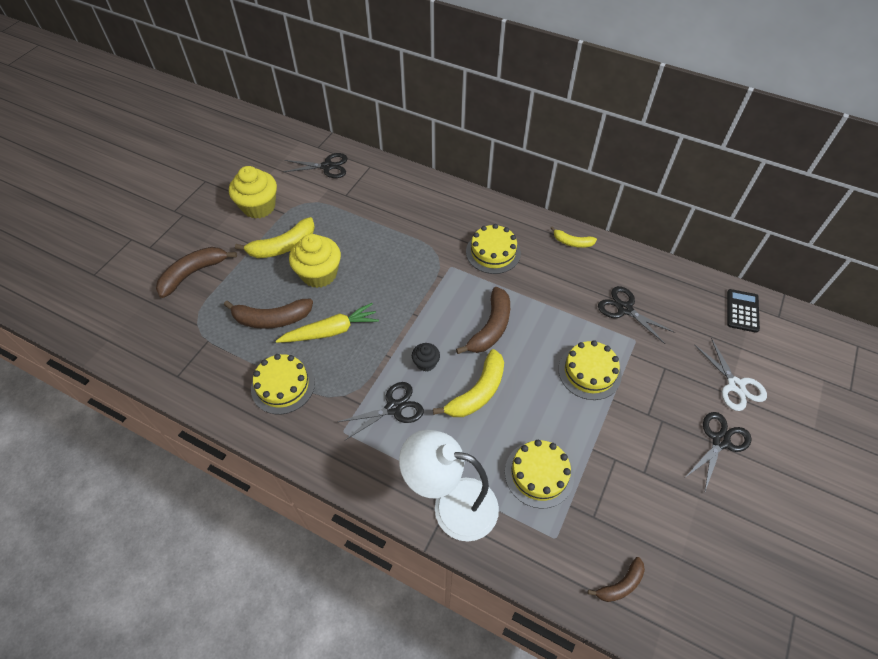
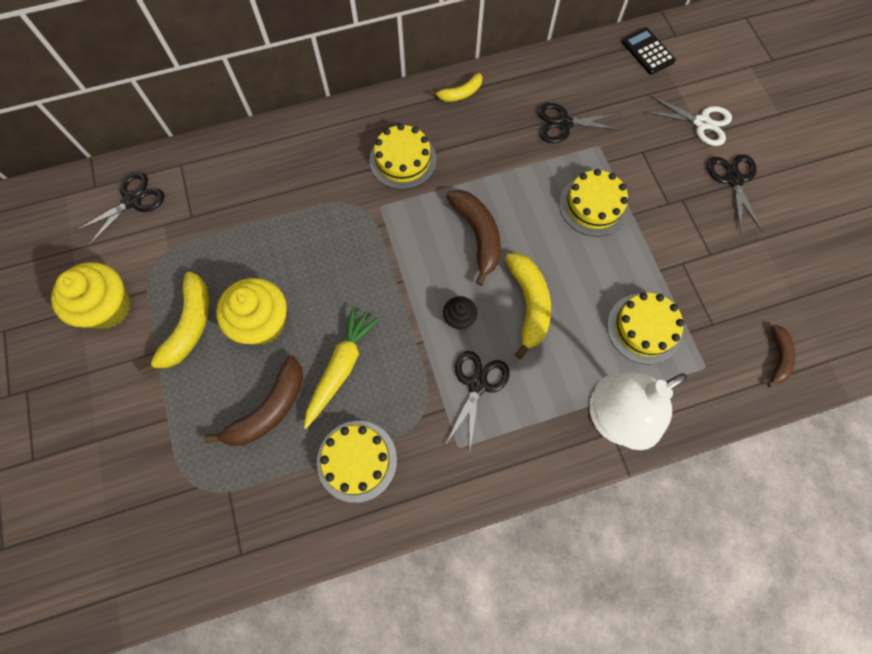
camera: 45 degrees left, 15 degrees up
brown banana [156,247,237,298] -> none

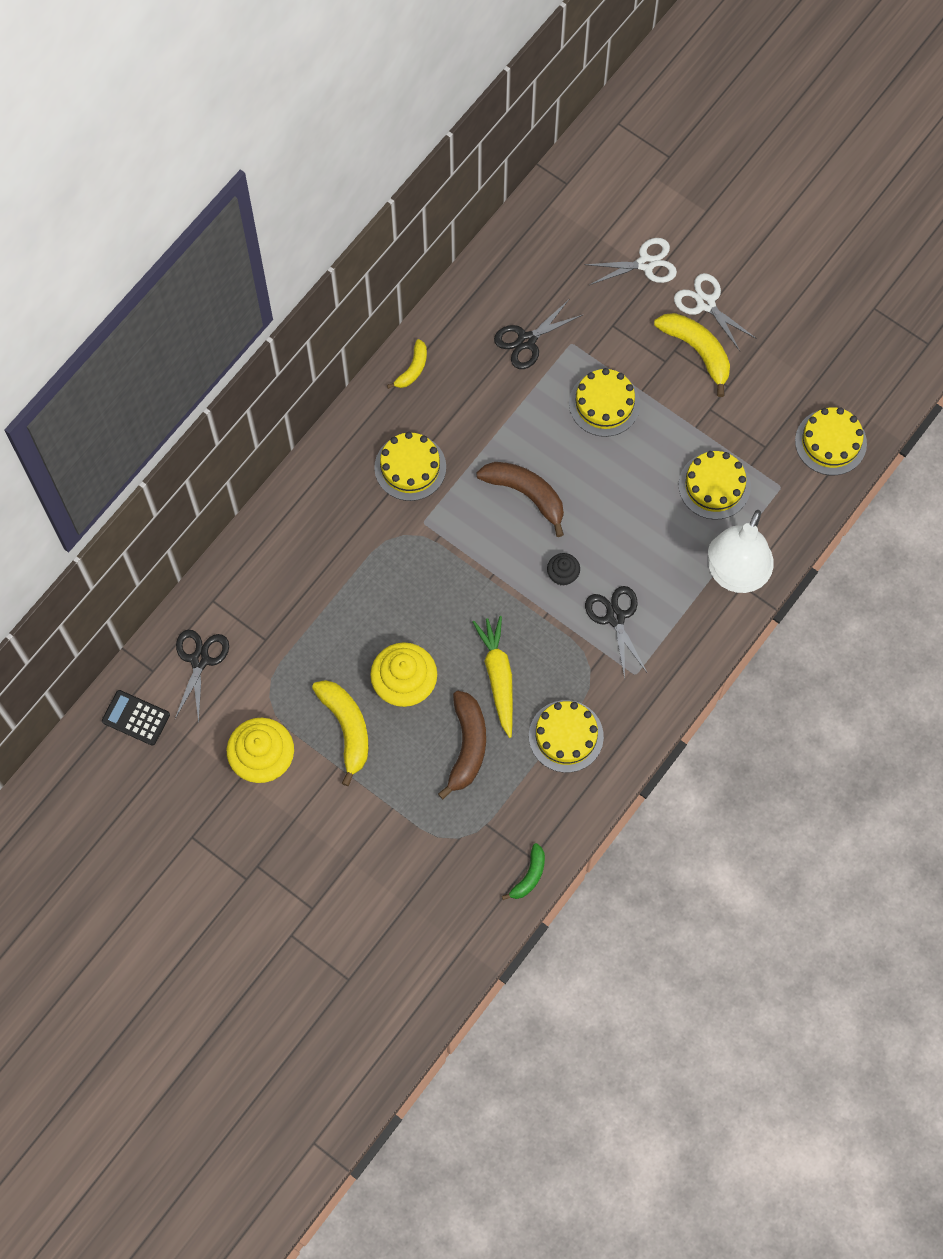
camera: 35 degrees left, 0 degrees up
yellow banana [505,253,551,359] -> yellow banana moved to [654,313,730,397]
black calculator [622,27,676,75] -> black calculator moved to [102,690,170,746]
black scissors [707,154,763,233] -> white scissors [674,273,757,351]
brown banana [767,325,796,387] -> yellow cake [795,407,867,475]
none -> green banana [502,843,545,900]

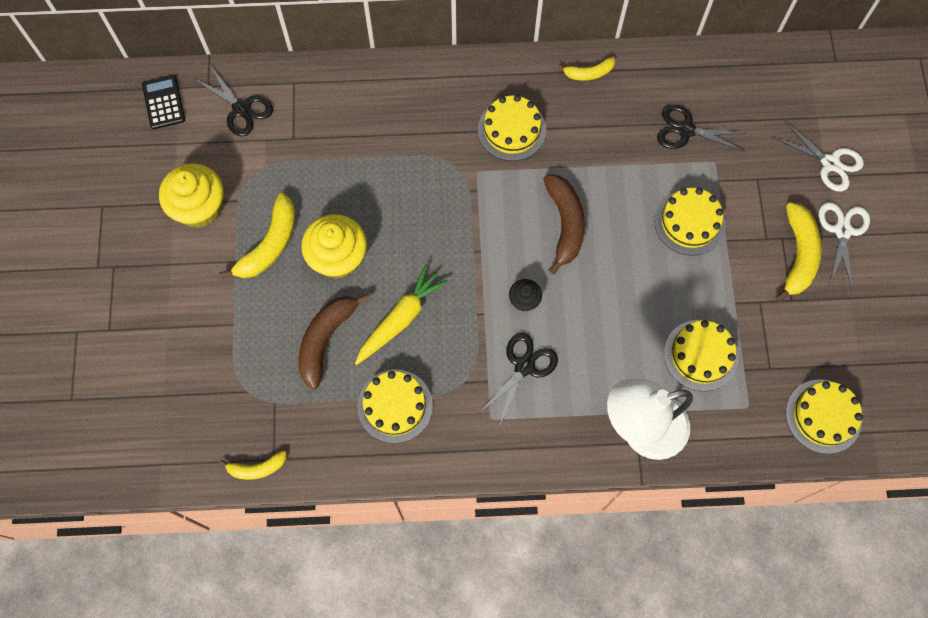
camera: 50 degrees right, 0 degrees up
black scissors [175,630,229,723] -> black scissors turned 75 degrees clockwise [195,65,273,137]
brown banana [438,691,486,799] -> brown banana turned 150 degrees clockwise [298,294,370,389]
green banana [502,843,545,900] -> yellow banana [219,451,286,480]

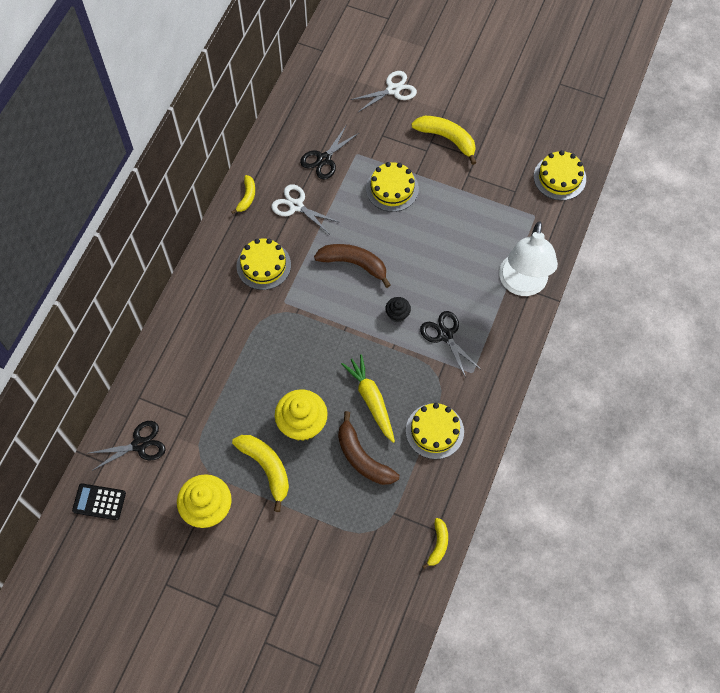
camera: 65 degrees left, 5 degrees down
yellow cake [664,320,738,391] -> none
white scissors [819,202,870,290] -> white scissors moved to [271,184,339,233]

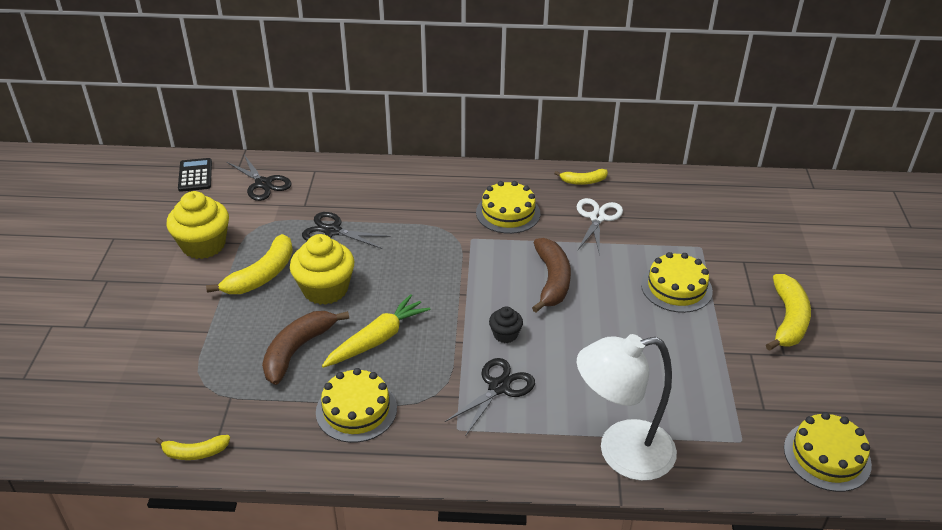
camera: 70 degrees right, 25 degrees down
black scissors [300,126,359,180] -> black scissors moved to [302,212,391,249]
white scissors [350,71,417,112] -> none

